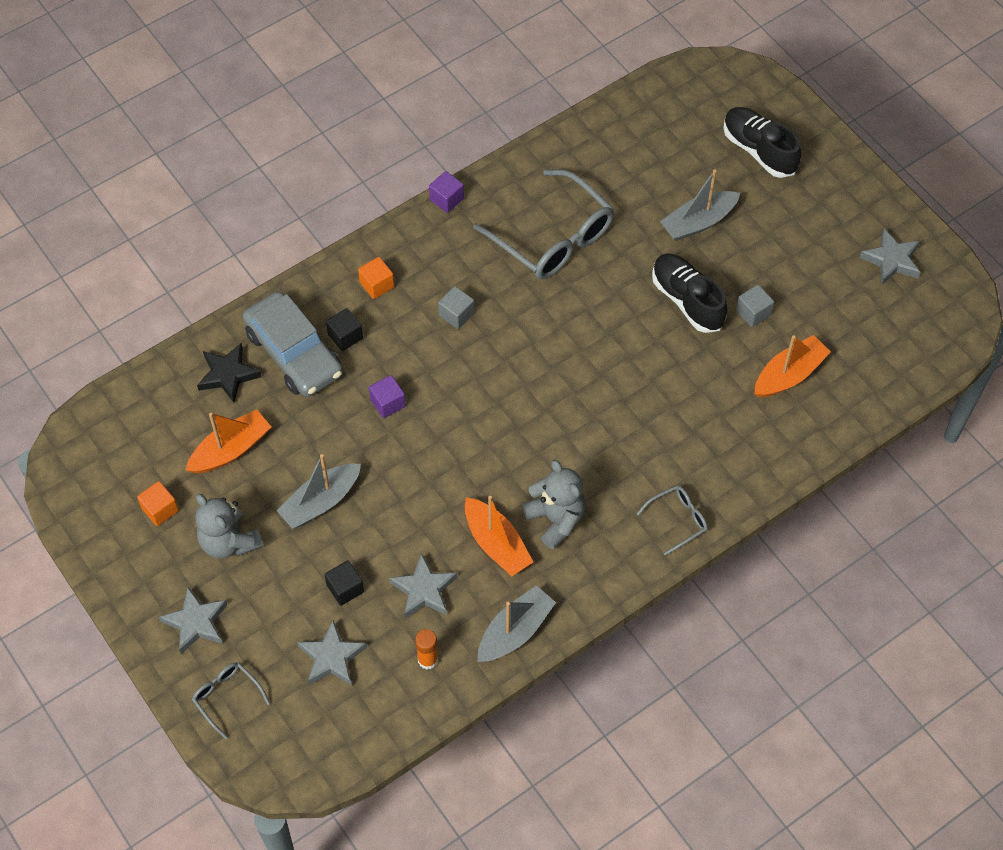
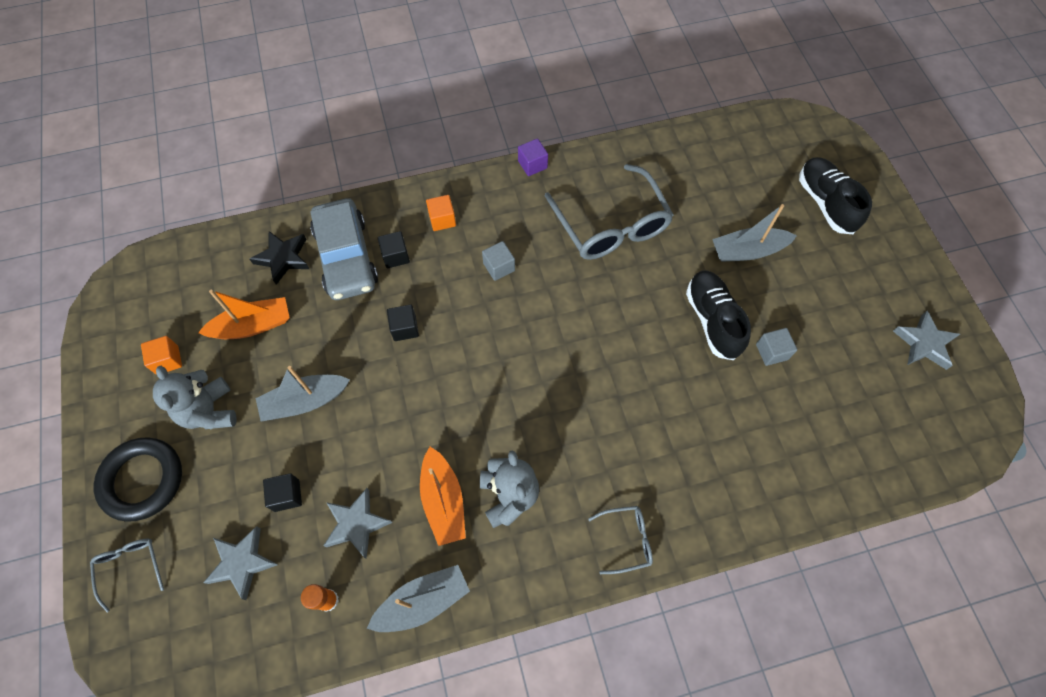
camera: 20 degrees right, 5 degrees up
grey star [159,587,228,654] -> black ring [94,438,182,522]
purple cube [369,375,406,418] -> black cube [387,305,419,341]
orange boat [754,335,831,397] -> none

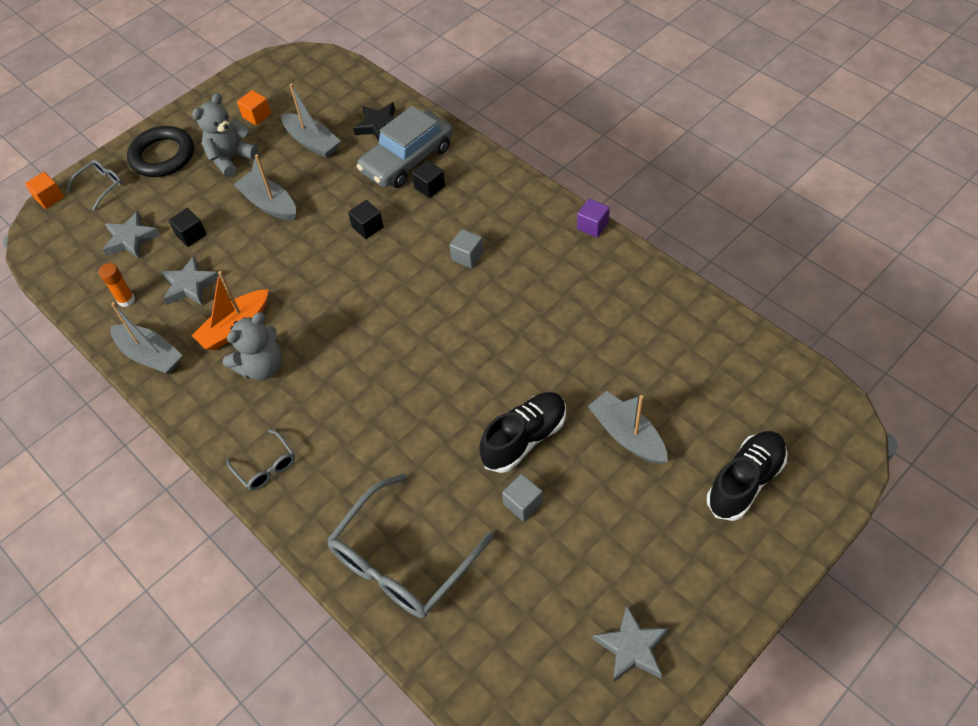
camera: 65 degrees right, 10 degrees down
orange boat [198,290,290,339] -> grey boat [281,84,341,158]
orange cube [426,195,456,231] -> orange cube moved to [25,172,64,209]
grey glasses [545,164,674,260] -> grey glasses moved to [327,474,494,618]

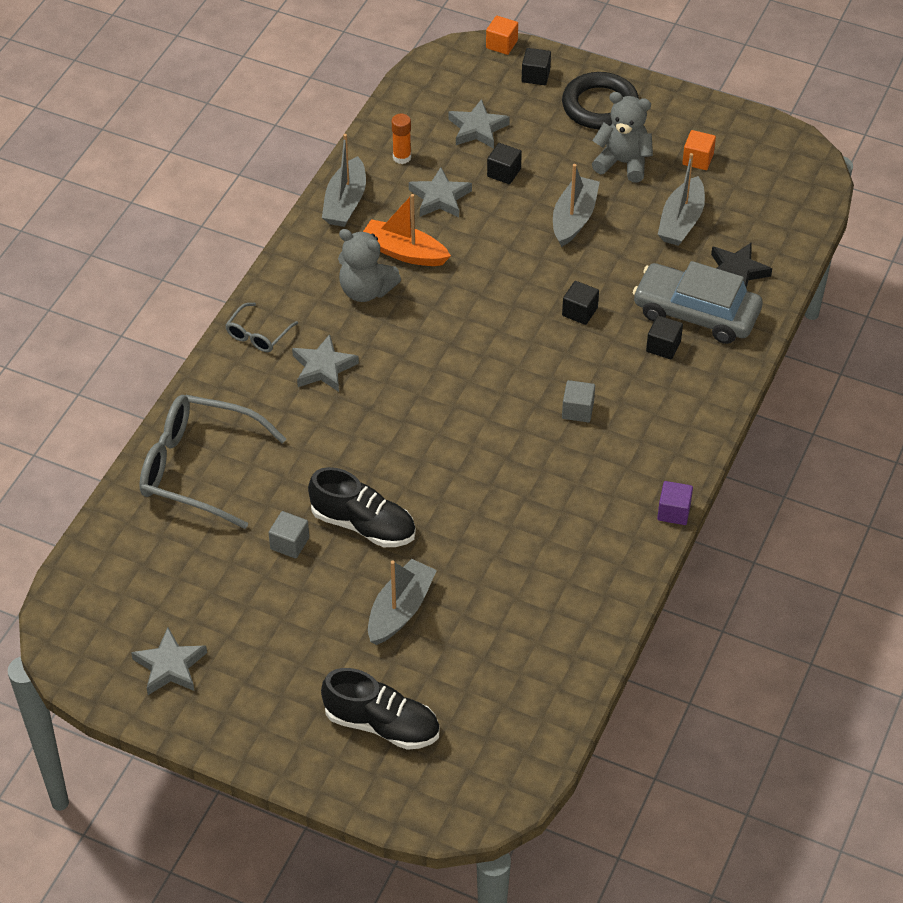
camera: 65 degrees right, 5 degrees down
grey glasses [67,160,122,210] -> black cube [522,48,551,85]
none -> grey star [292,334,359,392]

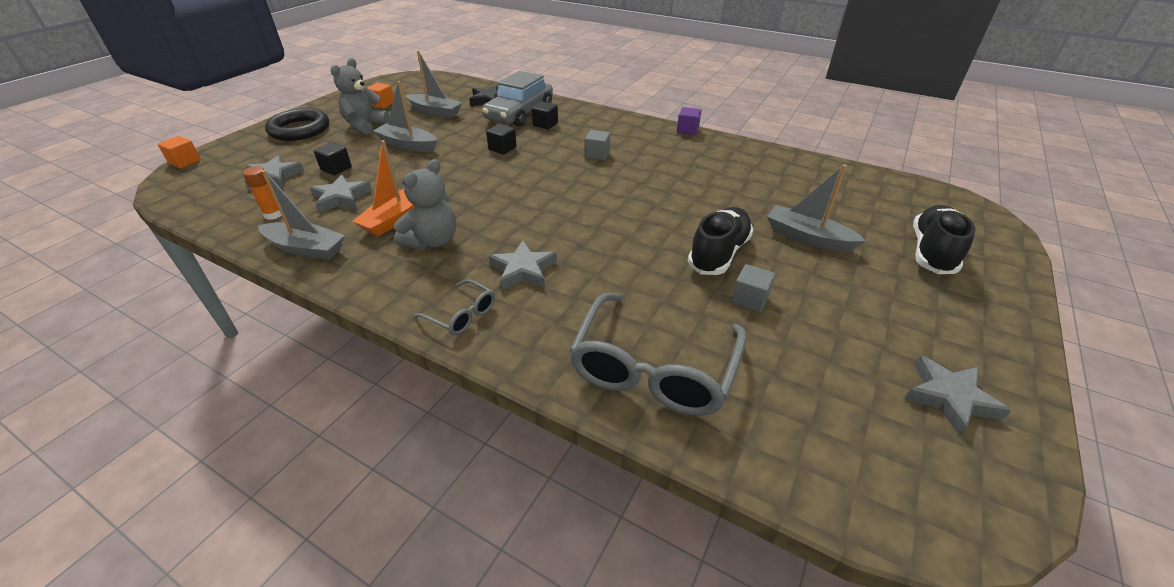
camera: 85 degrees left, 10 degrees down
black cube [522,48,551,85] -> none

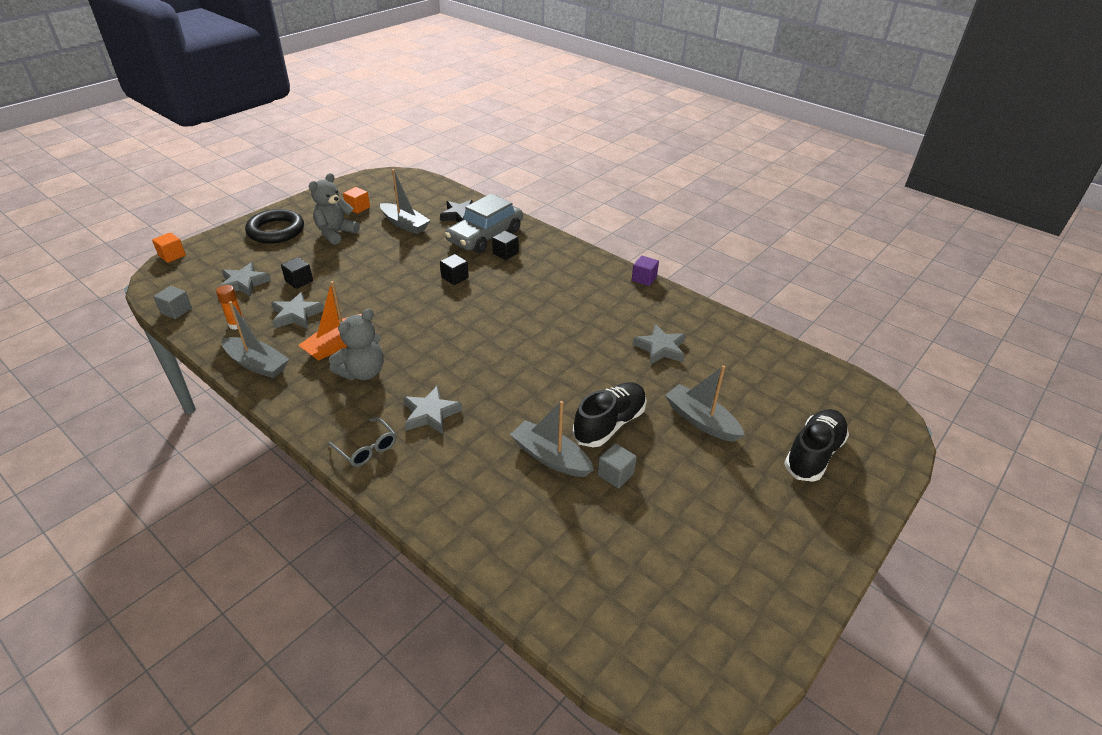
camera: 10 degrees right, 0 degrees up
grey boat [373,81,437,152] -> grey boat moved to [510,401,594,477]
grey glasses [569,293,746,416] -> none
grey cube [585,130,610,160] -> grey cube moved to [154,286,192,319]
grey star [904,355,1011,436] -> grey star moved to [633,324,686,365]

